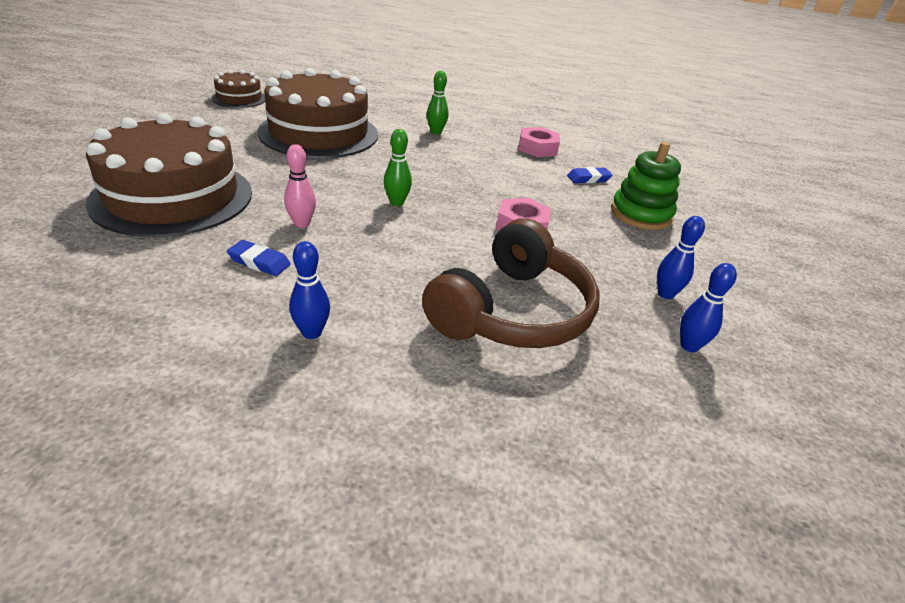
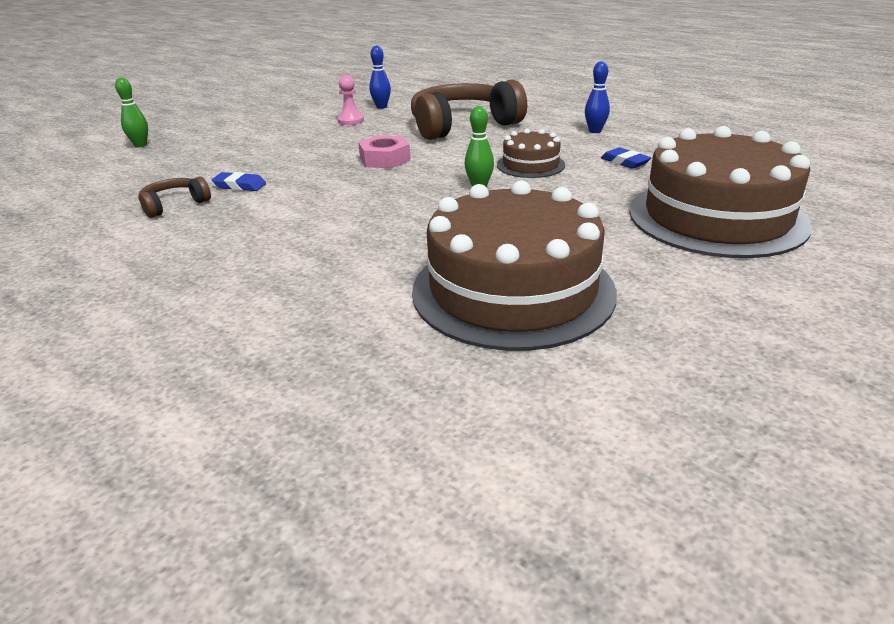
camera: 145 degrees left, 5 degrees down
brown cake [212,70,265,108] -> brown cake moved to [497,129,565,178]
pink bowling pin [284,144,316,228] -> none
green bowling pin [427,71,449,135] -> green bowling pin moved to [115,77,148,147]
pink nut [519,127,560,157] -> none
green stacking toy [611,142,681,230] -> none
blue bowling pin [657,216,705,299] -> pink pawn [337,75,364,125]
none -> brown headphones [138,177,211,218]

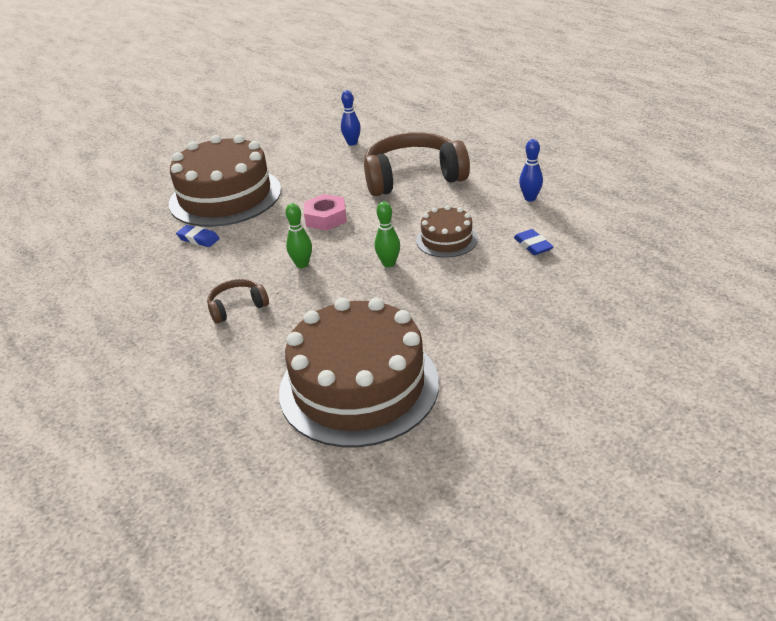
camera: 15 degrees right, 5 degrees up
green bowling pin [115,77,148,147] -> green bowling pin moved to [285,203,312,268]
brown headphones [138,177,211,218] -> brown headphones moved to [207,279,269,324]
pink pawn [337,75,364,125] -> none
brown cake [629,126,812,258] -> brown cake moved to [169,135,281,227]

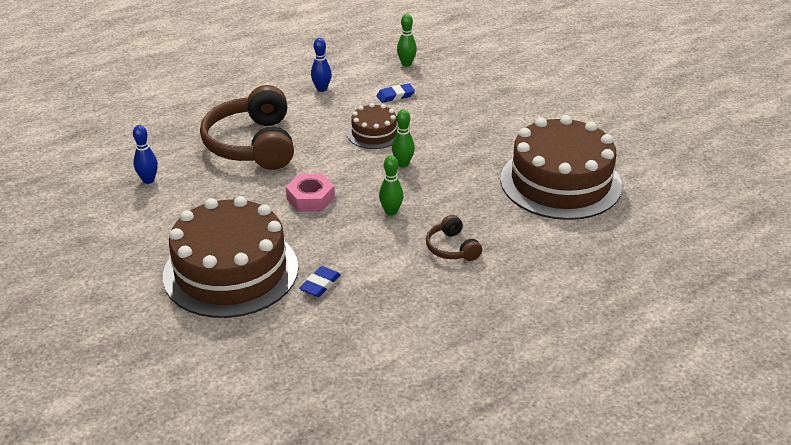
camera: 90 degrees left, 0 degrees up
none -> green bowling pin [397,14,417,67]

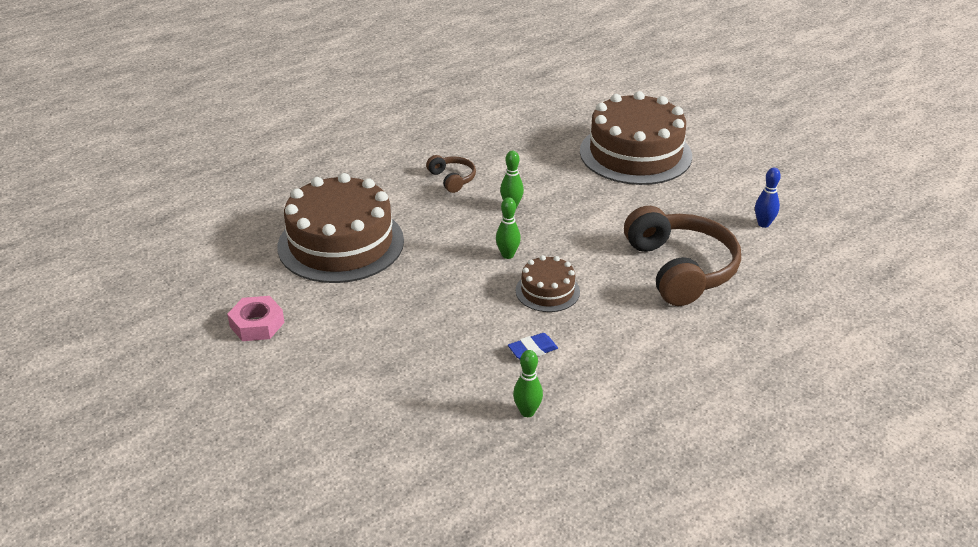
camera: 175 degrees right, 0 degrees up
pink nut [286,174,335,212] -> pink nut moved to [227,296,285,341]
blue eraser [299,266,341,297] -> none
blue bowling pin [311,38,331,92] -> none

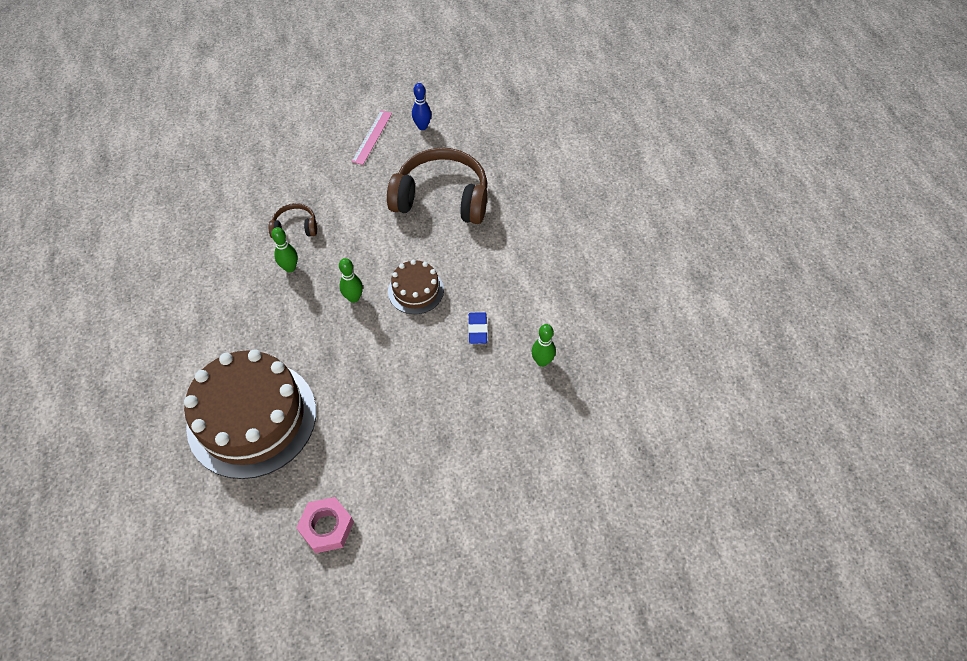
camera: 65 degrees left, 20 degrees up
brown headphones [426,155,476,193] -> brown headphones moved to [269,203,317,238]
brown cake [580,91,692,185] -> none
none -> pink ruler [351,110,392,165]

